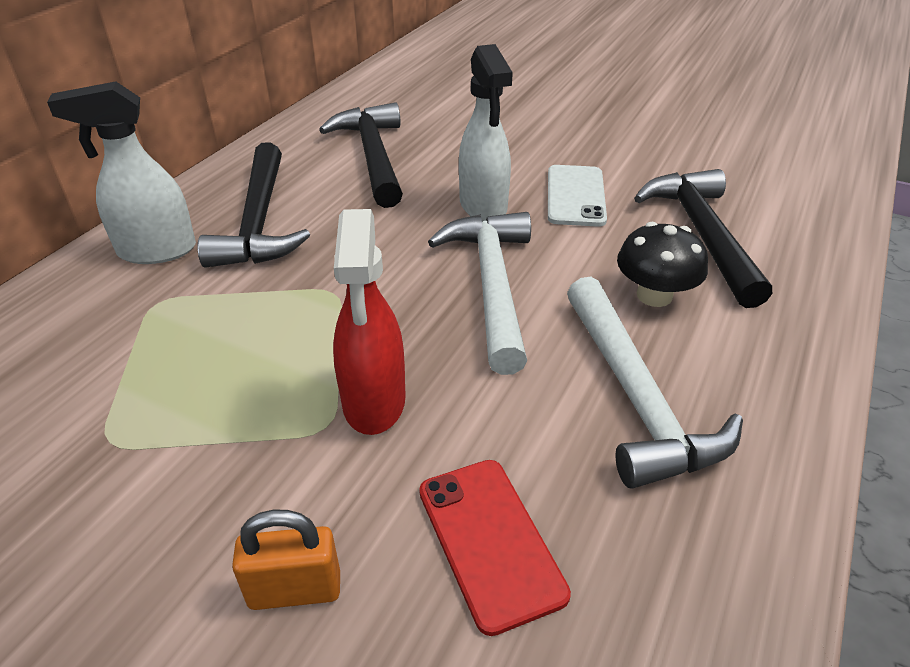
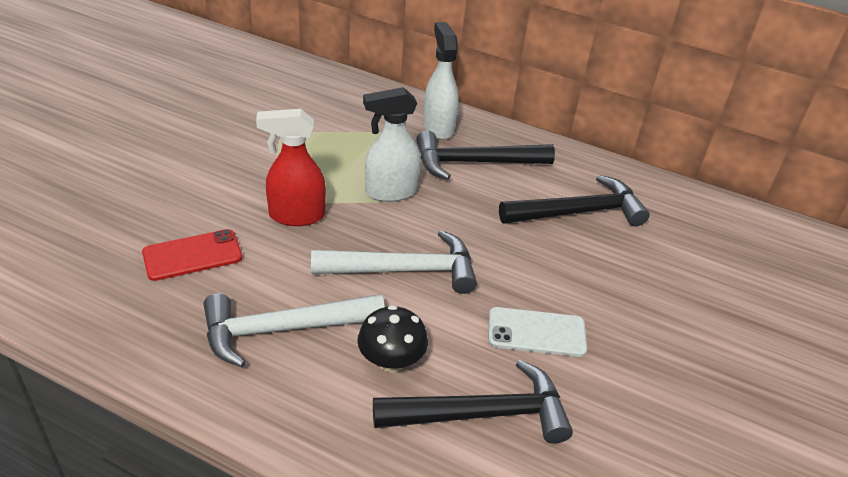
camera: 85 degrees right, 0 degrees up
orange padlock [232,510,340,610] -> none
white spray bottle [459,44,513,222] -> white spray bottle moved to [363,87,420,202]

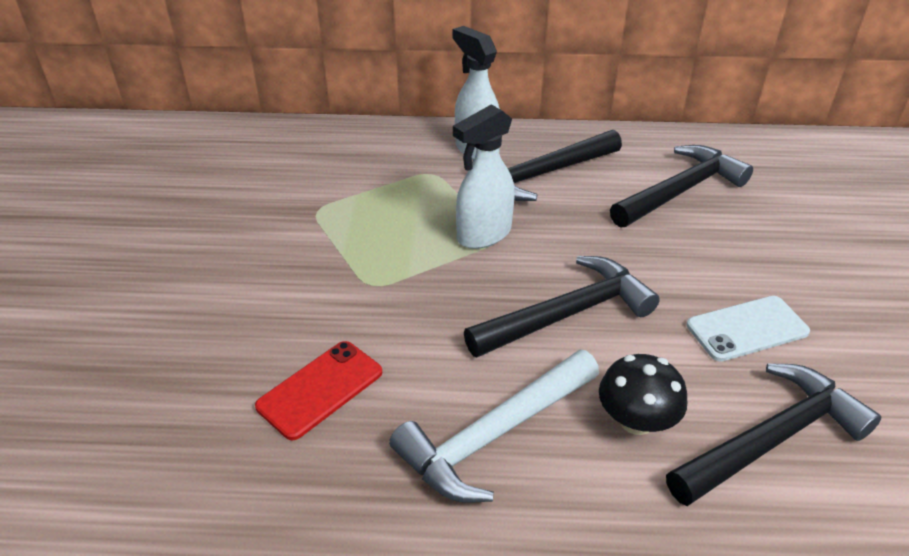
camera: 20 degrees left, 0 degrees up
red spray bottle [256,109,326,226] -> none
white hammer [311,230,477,294] -> black hammer [464,256,660,357]

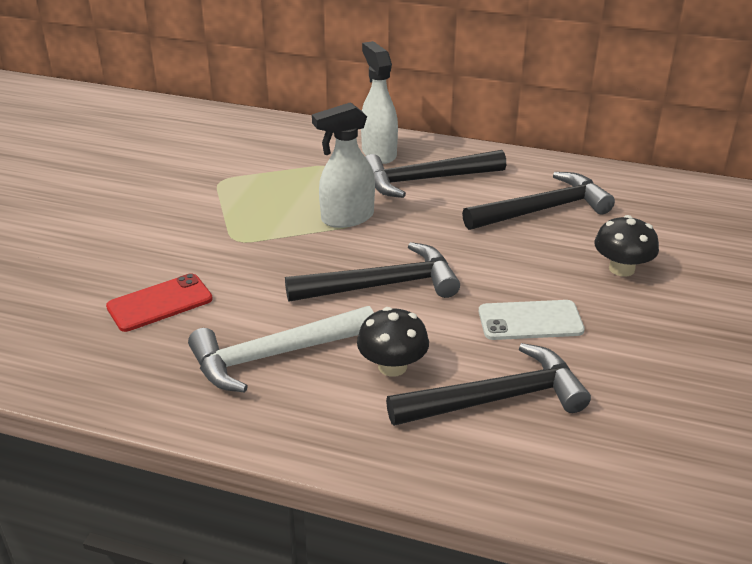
camera: 15 degrees right, 5 degrees down
none -> black mushroom [594,215,659,277]

